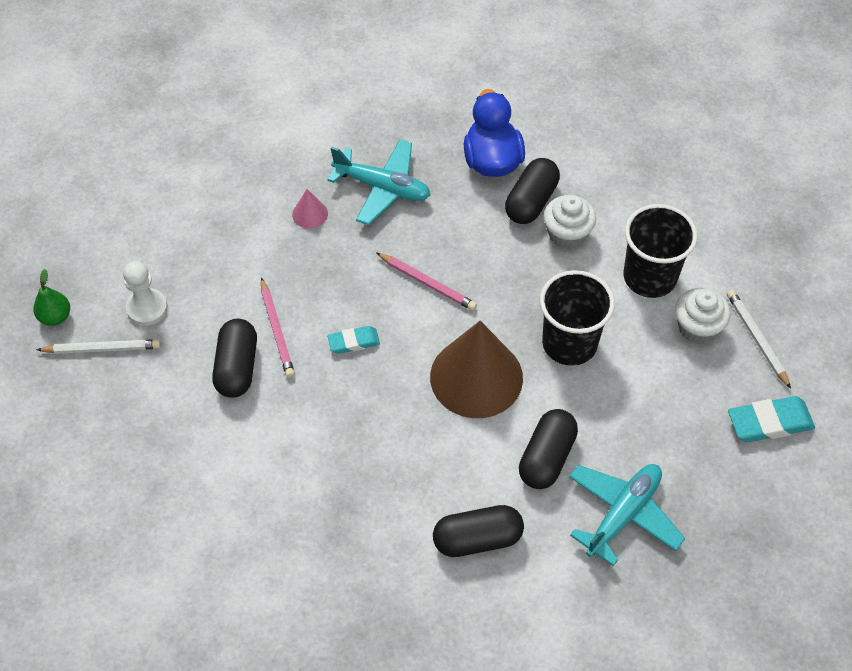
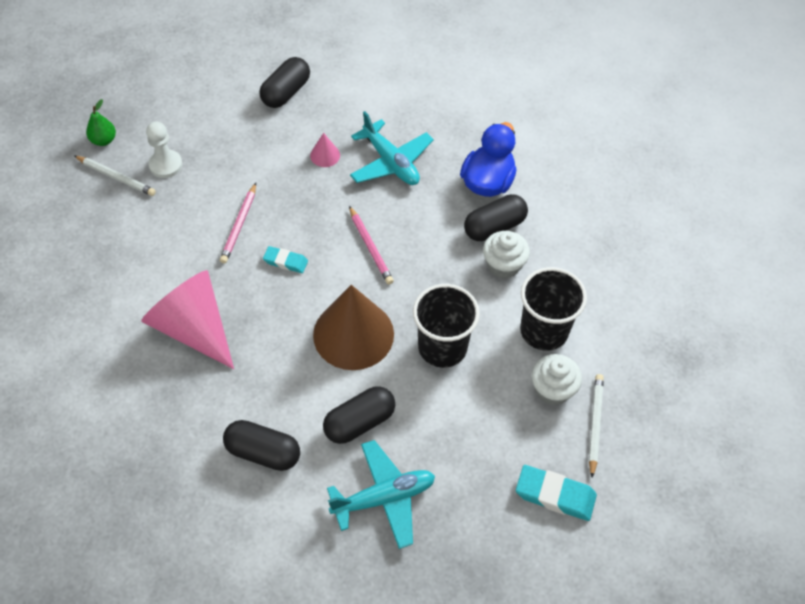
camera: 30 degrees right, 0 degrees up
black capsule [212,319,257,398] -> black capsule moved to [259,57,310,108]
none -> pink cone [141,270,234,369]

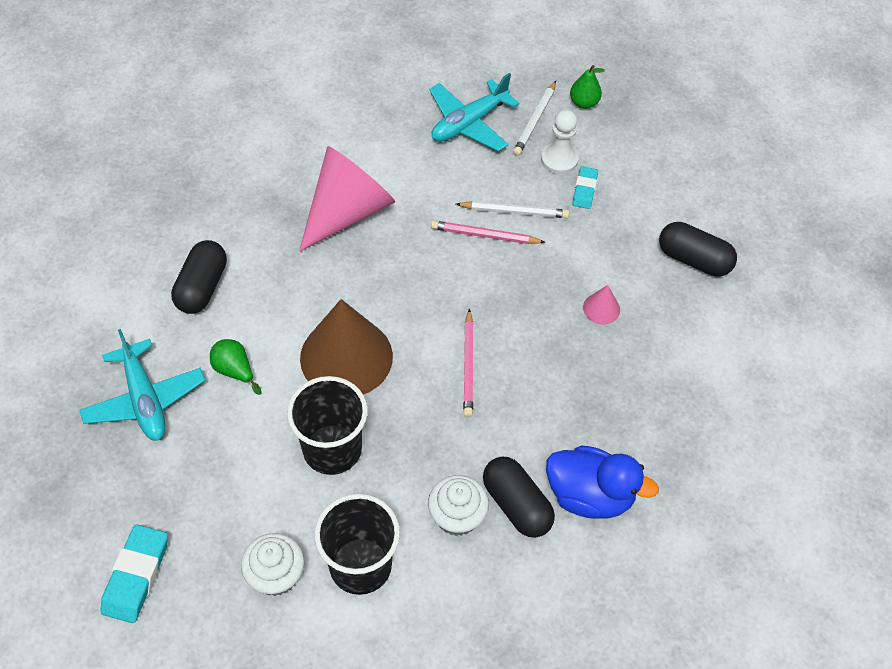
camera: 85 degrees right, 0 degrees up
turquoise eraser [263,246,308,273] -> turquoise eraser moved to [572,166,598,209]
black capsule [323,386,395,444] -> green pear [210,339,261,395]
pink pencil [349,206,394,285] -> pink pencil turned 60 degrees counterclockwise [463,309,474,417]
turquoise plane [350,111,434,185] -> turquoise plane moved to [429,73,519,152]
white pencil [589,374,604,478] -> white pencil moved to [456,201,569,218]

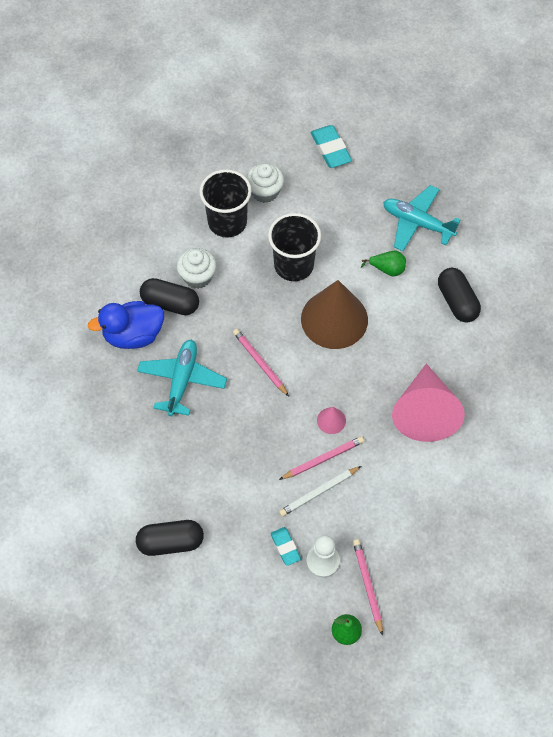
camera: 145 degrees right, 5 degrees up
turquoise plane [429,73,519,152] -> turquoise plane moved to [137,340,227,416]
white pencil [513,81,556,156] -> pink pencil [353,539,383,636]
pink cone [583,285,620,324] -> pink cone moved to [317,407,346,434]

